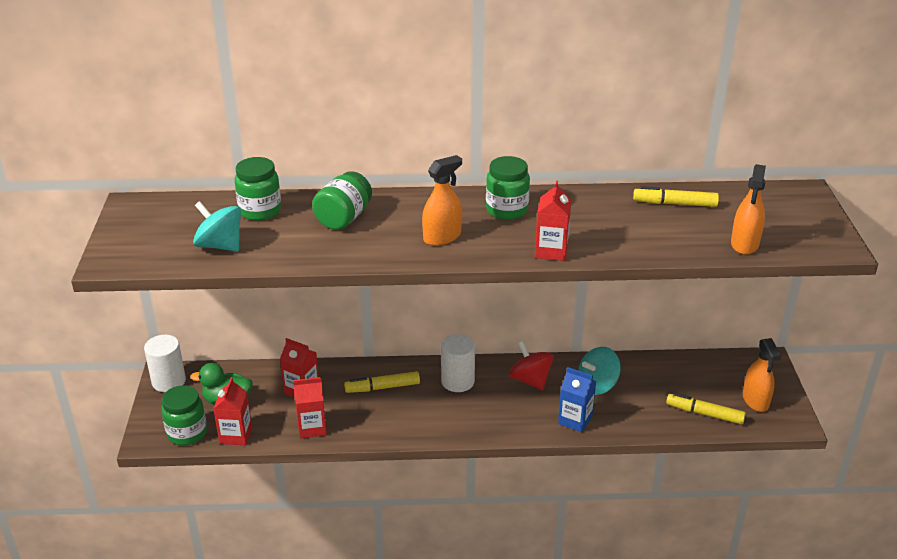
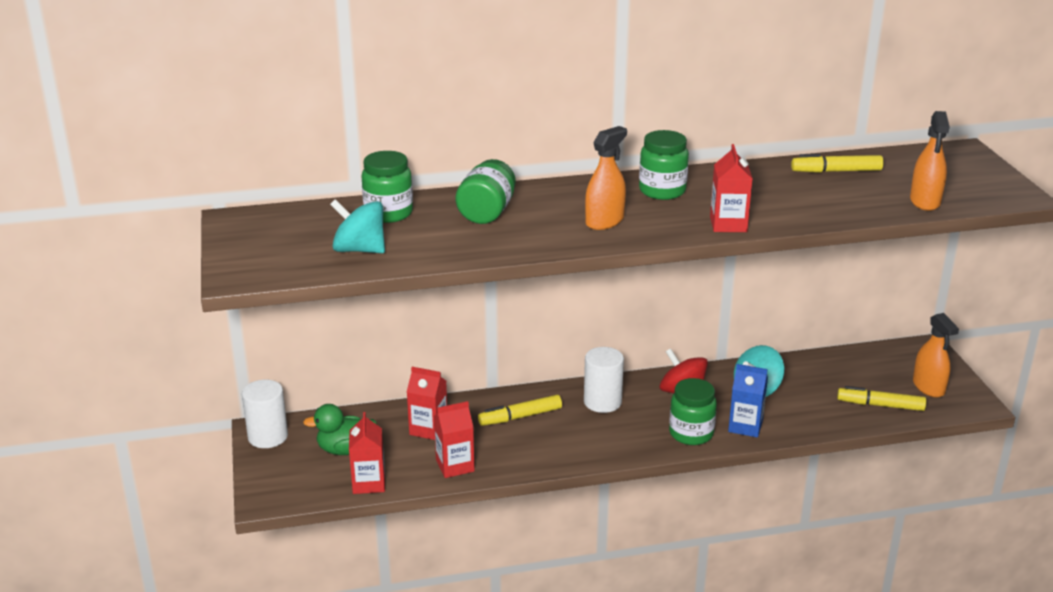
camera: 10 degrees left, 5 degrees down
green jar [161,385,207,445] -> green jar moved to [669,378,717,445]

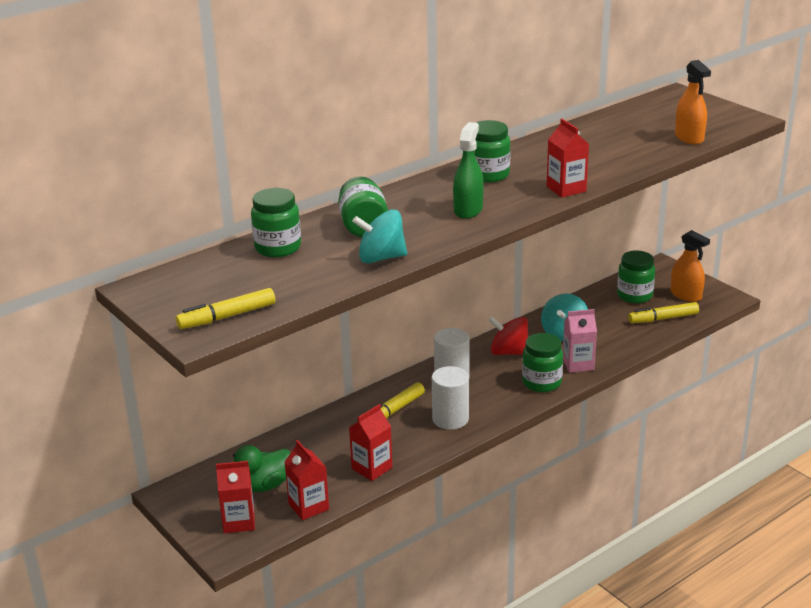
camera: 25 degrees left, 0 degrees up
white cylinder [242,380,288,448] -> white cylinder moved to [432,366,469,430]
turquoise spinning top [330,199,385,253] -> turquoise spinning top moved to [352,210,407,263]
red carton [407,367,447,440] -> red carton moved to [216,461,255,533]
orange spray bottle [585,126,627,230] -> green spray bottle [453,122,484,219]
blue carton [728,364,768,437] -> pink carton [563,309,597,373]
yellow marker [791,154,884,173] -> yellow marker moved to [176,288,275,329]
none -> green jar [617,251,655,303]

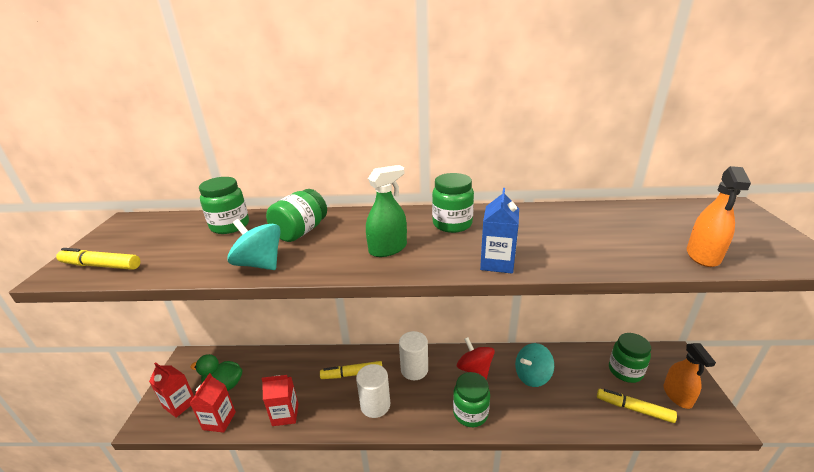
camera: 40 degrees right, 0 degrees up
red carton [547,119,589,197] -> blue carton [480,188,519,274]
pink carton [563,309,597,373] -> none

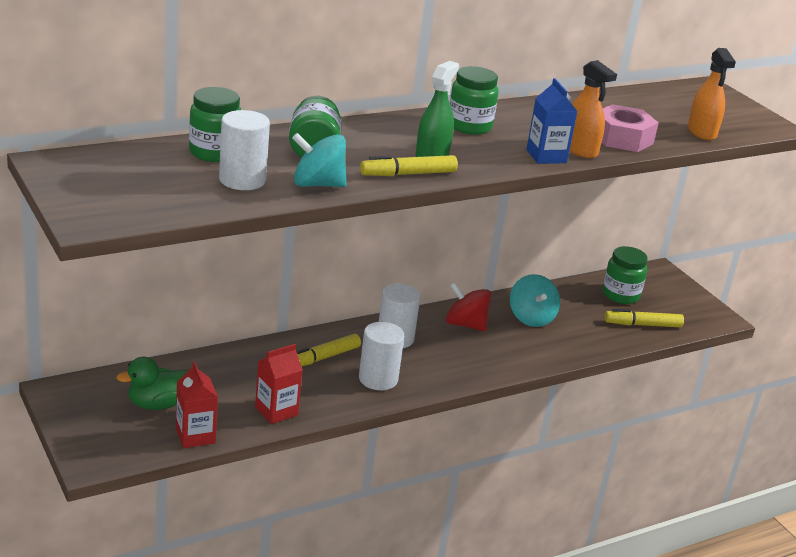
camera: 35 degrees left, 0 degrees up
yellow marker [56,248,140,270] -> yellow marker moved to [360,155,458,176]
red carton [149,362,194,418] -> none
green jar [453,372,490,427] -> none
turquoise spinning top [515,343,554,387] -> turquoise spinning top turned 45 degrees counterclockwise [510,274,560,327]
orange spray bottle [664,343,716,409] -> orange spray bottle moved to [569,60,617,158]
none -> white cylinder [219,110,270,190]
none -> pink nut [602,104,659,152]

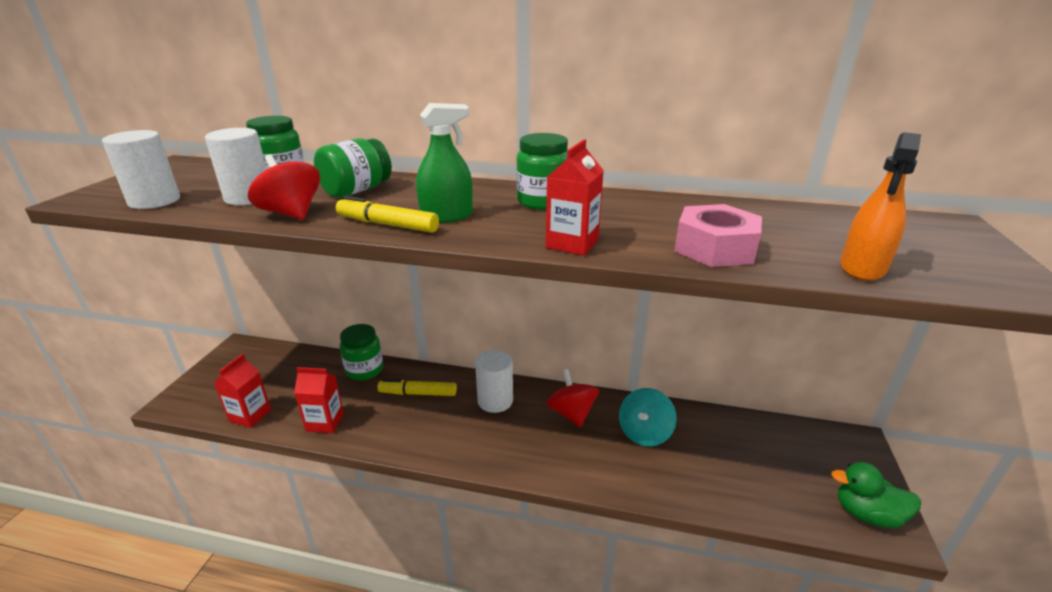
camera: 45 degrees right, 0 degrees up
green duck [116,357,188,410] -> green duck moved to [831,462,921,528]
turquoise spinning top [292,133,347,187] -> red spinning top [248,154,320,220]
white cylinder [359,322,404,390] -> white cylinder moved to [102,130,180,209]
blue carton [526,78,578,164] -> red carton [546,139,604,256]
orange spray bottle [569,60,617,158] -> none
green jar [603,246,648,304] -> green jar moved to [340,324,383,380]
yellow marker [605,309,684,327] -> none

